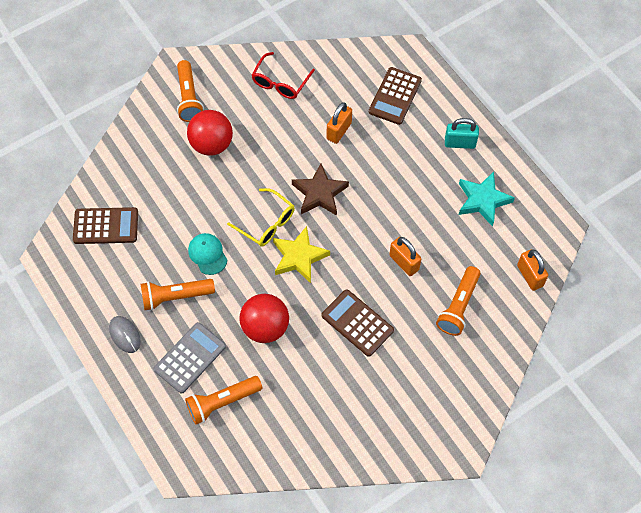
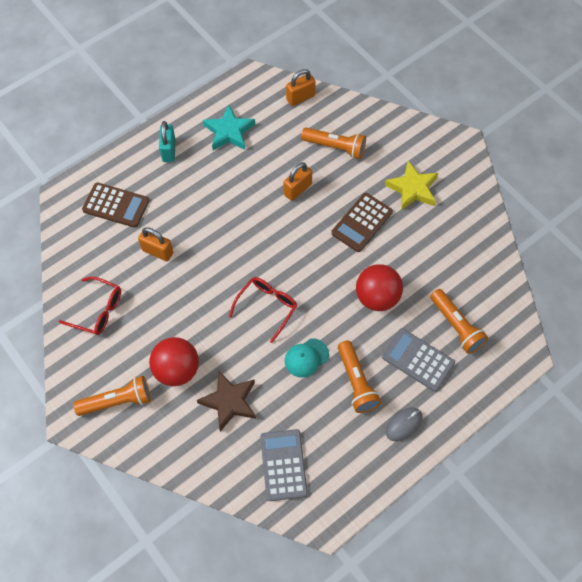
camera: 95 degrees left, 0 degrees up
brown calculator [73,207,138,244] -> grey calculator [260,429,308,501]
yellow glasses [227,188,295,247] -> red glasses [229,277,297,343]
yellow star [273,226,330,283] -> yellow star moved to [385,161,438,211]
brown star [292,163,349,216] -> brown star moved to [197,371,256,432]

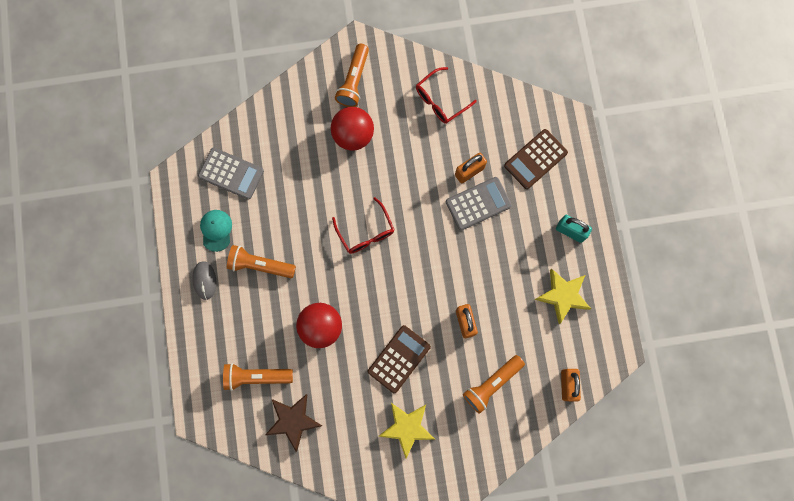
camera: 120 degrees right, 15 degrees up
brown star [197,371,256,432] -> brown star moved to [266,394,322,452]
turquoise star [203,105,255,150] -> yellow star [535,269,591,324]
turquoise cap [285,338,329,377] -> turquoise cap moved to [200,210,232,252]
brown calculator [331,193,393,252] -> brown calculator turned 60 degrees clockwise [368,325,431,393]
grey calculator [382,328,455,392] -> grey calculator moved to [446,177,512,231]

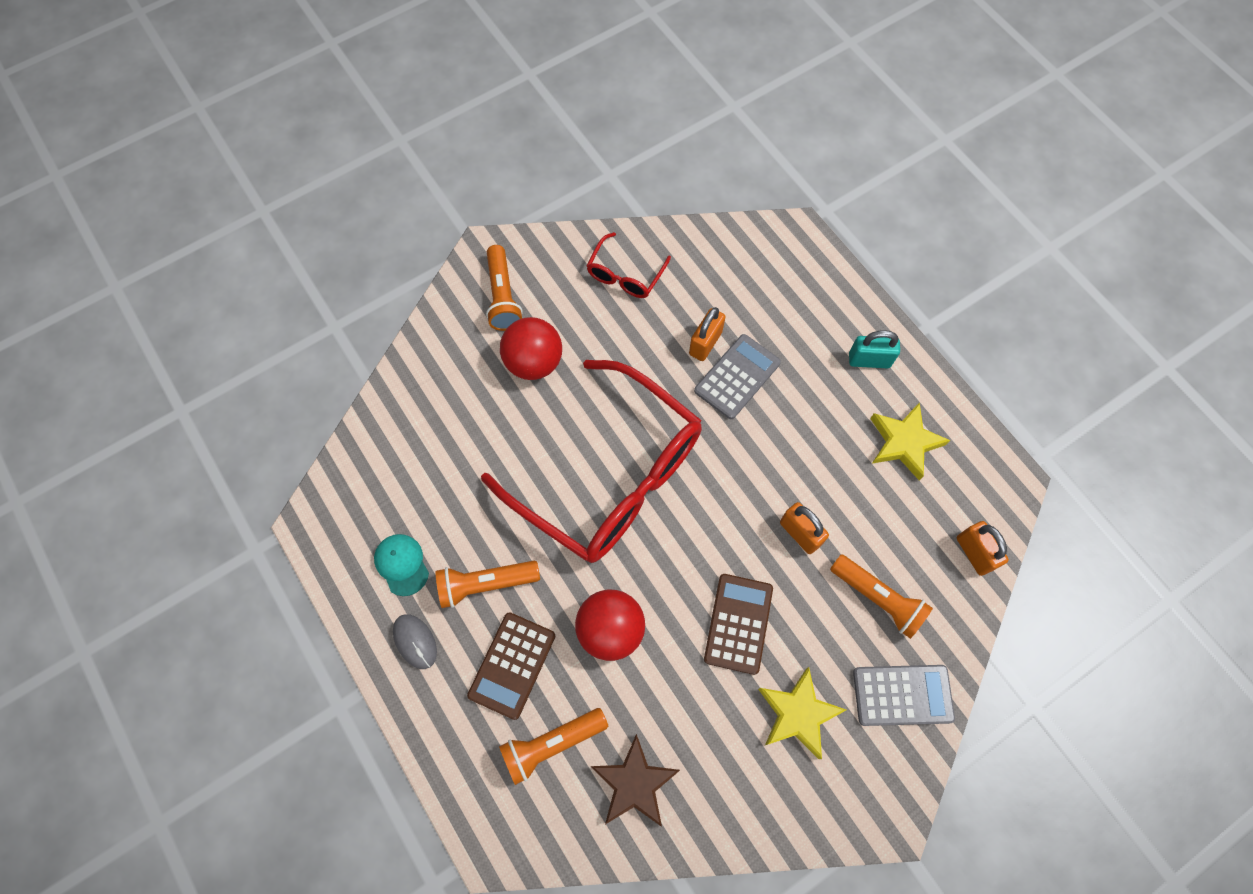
camera: 25 degrees left, 10 degrees down
grey calculator [198,148,264,200] -> grey calculator moved to [853,665,955,726]
red glasses [332,197,395,254] -> red glasses [481,360,702,563], size x2.36
orange flashlight [463,355,525,414] -> orange flashlight turned 75 degrees counterclockwise [830,554,933,639]
brown calculator [504,129,568,189] -> brown calculator moved to [467,612,555,720]

